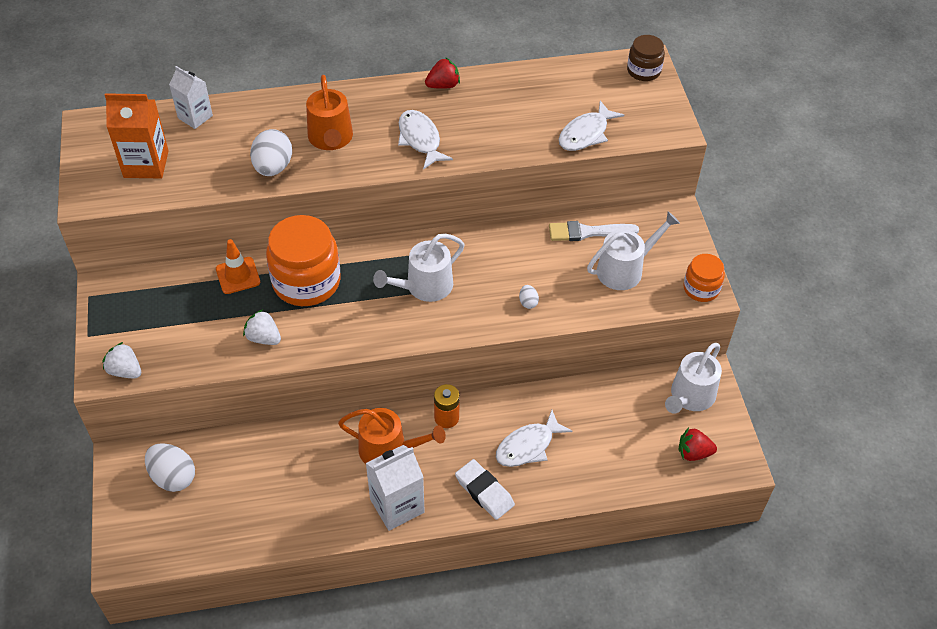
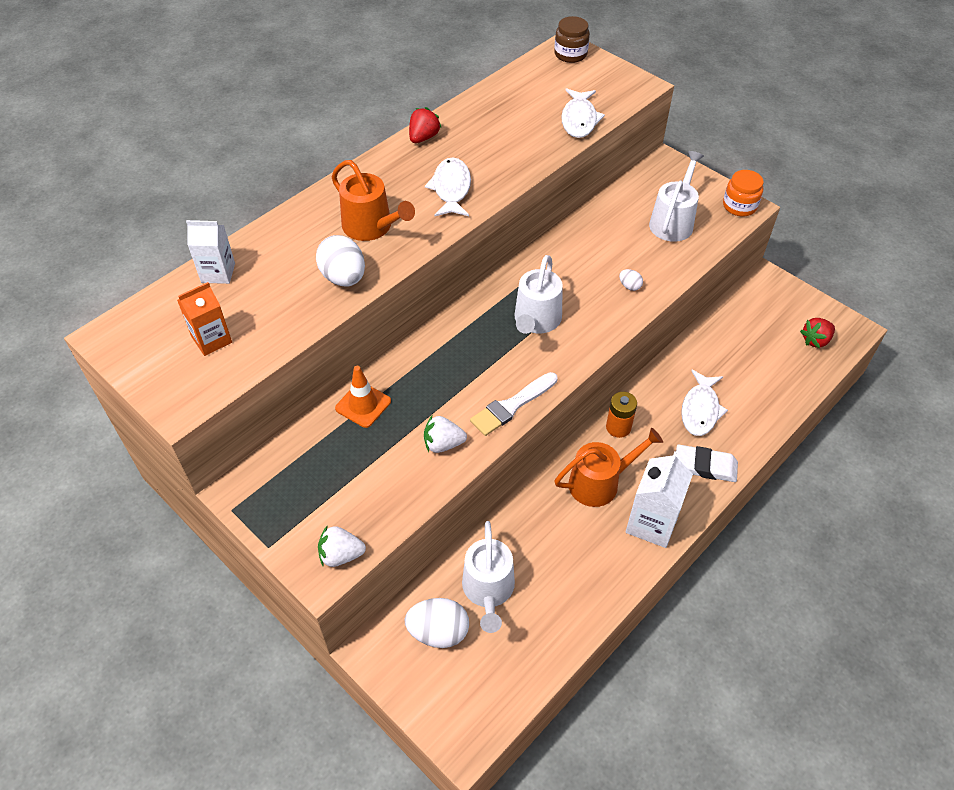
camera: 35 degrees left, 0 degrees up
orange carton [105,93,169,179] -> orange carton [177,282,232,356], size x0.66
orange jar [266,215,340,306] -> none
white fish [398,110,453,170] -> white fish turned 60 degrees clockwise [425,157,471,217]
white brush [549,221,639,241] -> white brush moved to [470,372,558,436]
white watering can [665,343,722,414] -> white watering can moved to [462,521,515,633]

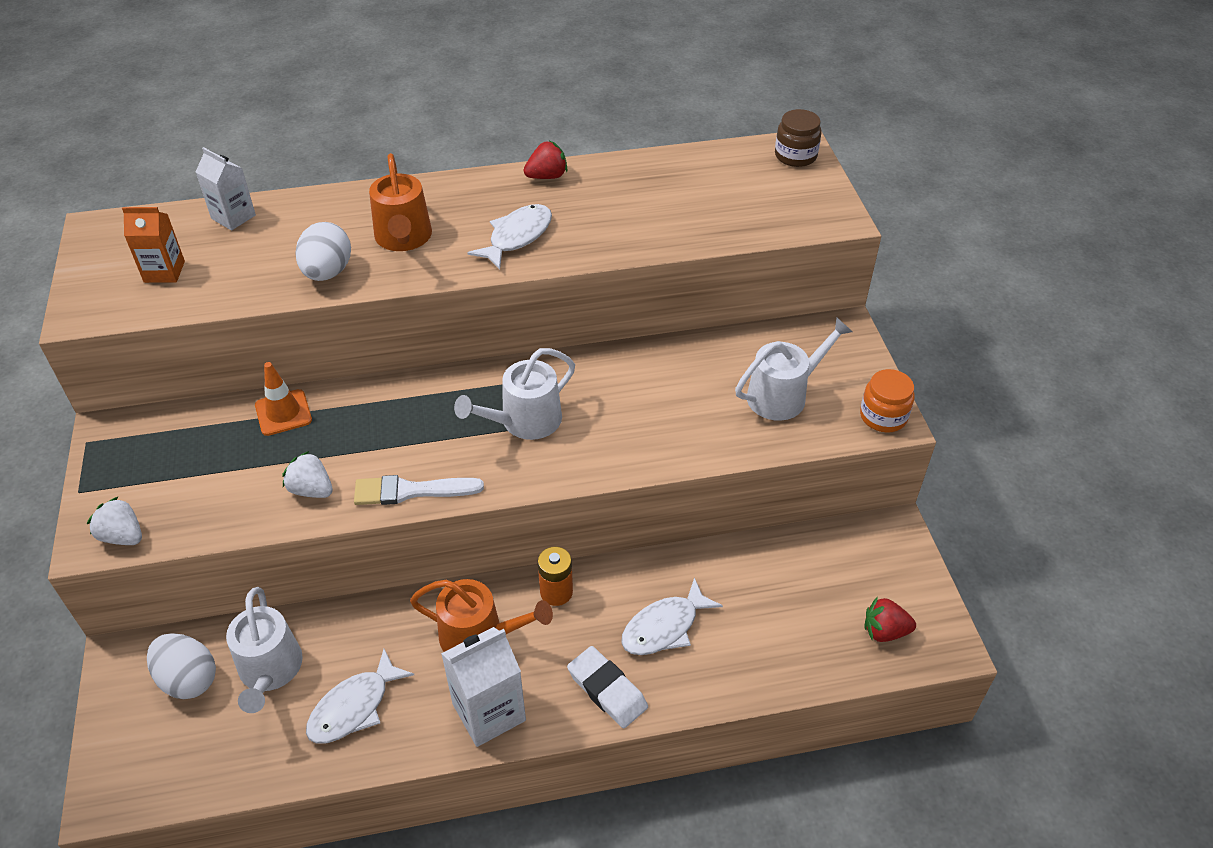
camera: 35 degrees right, 5 degrees down
white watering can [462,521,515,633] -> white watering can turned 45 degrees counterclockwise [226,587,303,713]
white fish [561,88,605,138] -> white fish moved to [306,649,414,744]
white egg [619,269,643,291] -> none

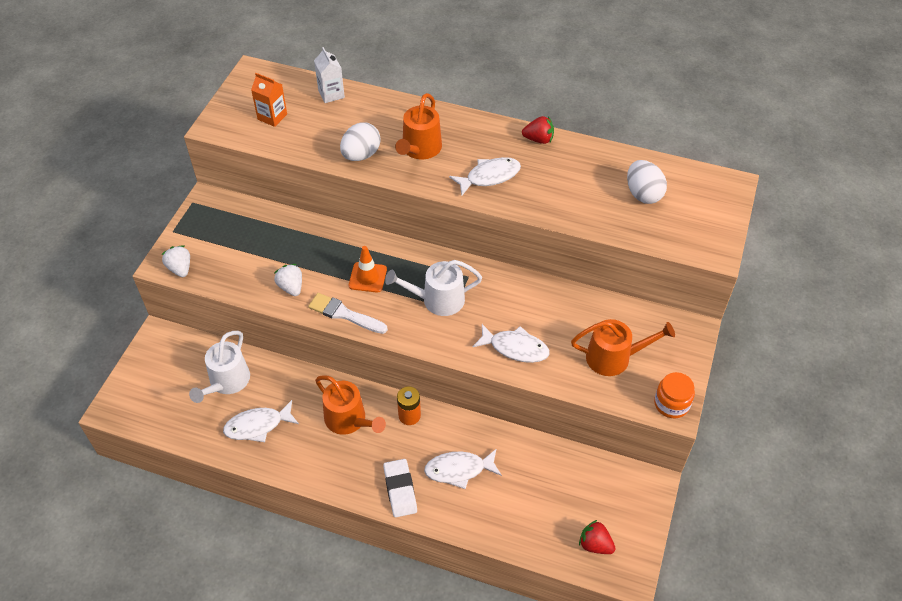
camera: 30 degrees right, 5 degrees up
white egg [147,633,216,699] -> white egg moved to [627,160,667,204]
orange traffic cone [255,362,312,436] -> orange traffic cone moved to [349,246,387,293]
white carton [441,627,526,747] -> none
white watering can [735,317,853,421] -> orange watering can [571,319,675,376]
brown jar [775,109,822,167] -> none
none -> white fish [472,324,549,363]

